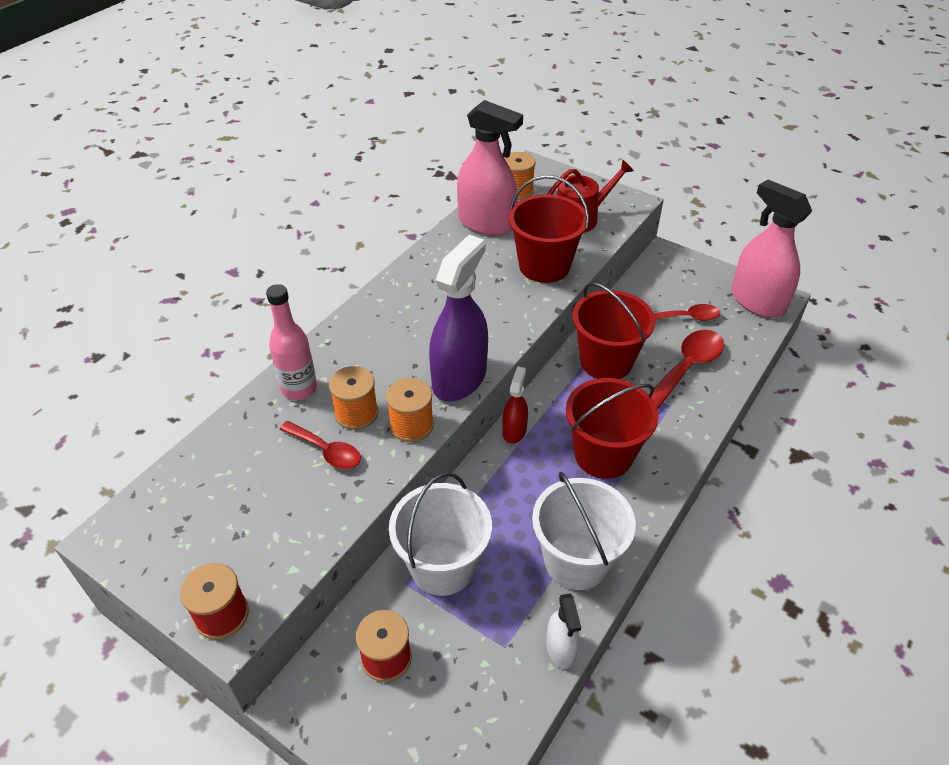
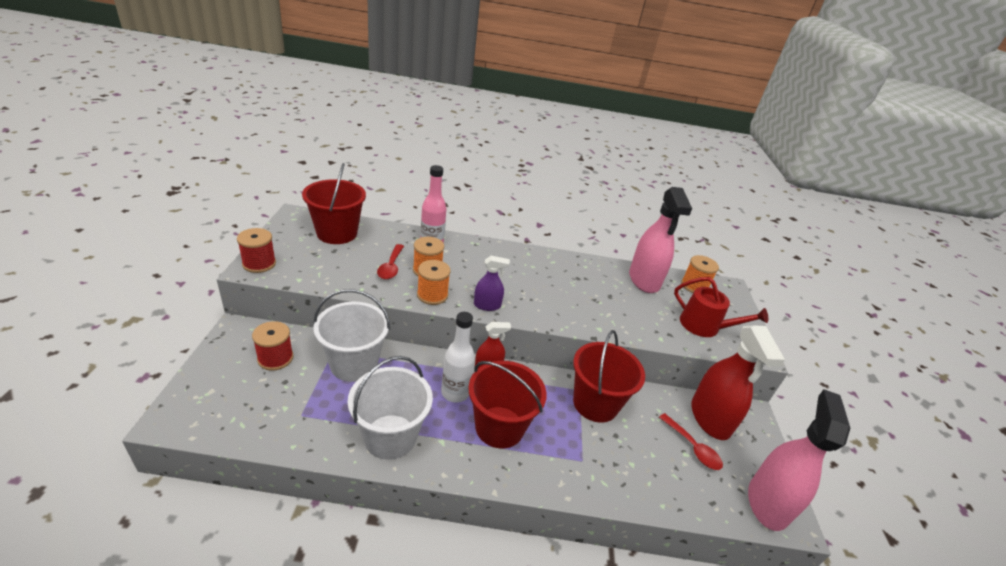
camera: 55 degrees right, 10 degrees down
purple spray bottle [429,235,488,401] -> purple spray bottle [474,256,510,311], size x0.51
red bucket [508,175,589,283] -> red bucket moved to [302,163,366,244]
white spray bottle [546,594,581,669] -> none
red spoon [651,330,724,410] -> none
none -> white bottle [441,312,475,403]
none -> red spray bottle [691,325,785,440]

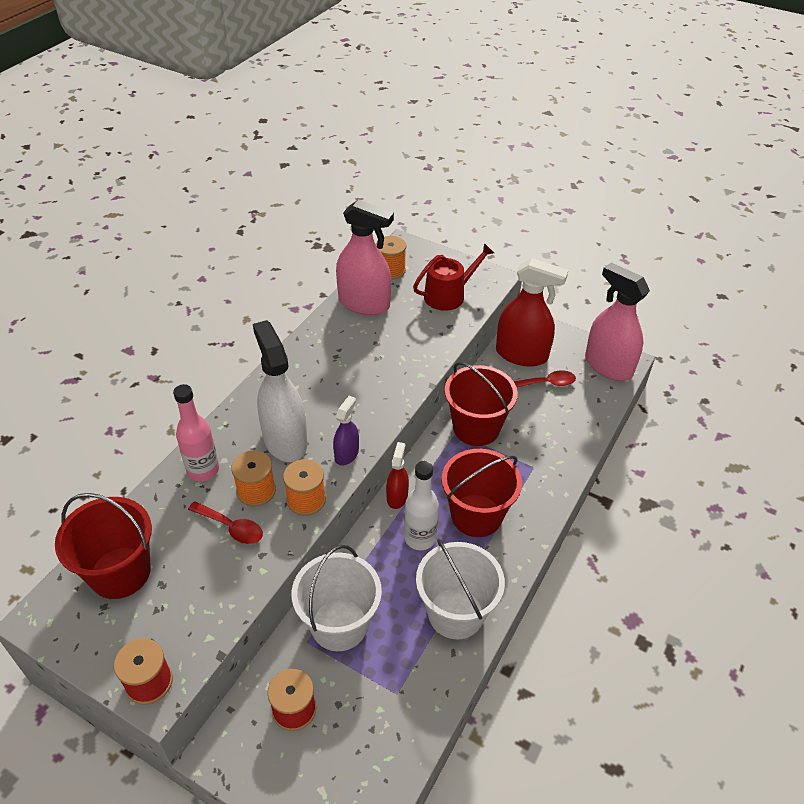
camera: 60 degrees left, 10 degrees up
none -> white spray bottle [253,320,308,462]

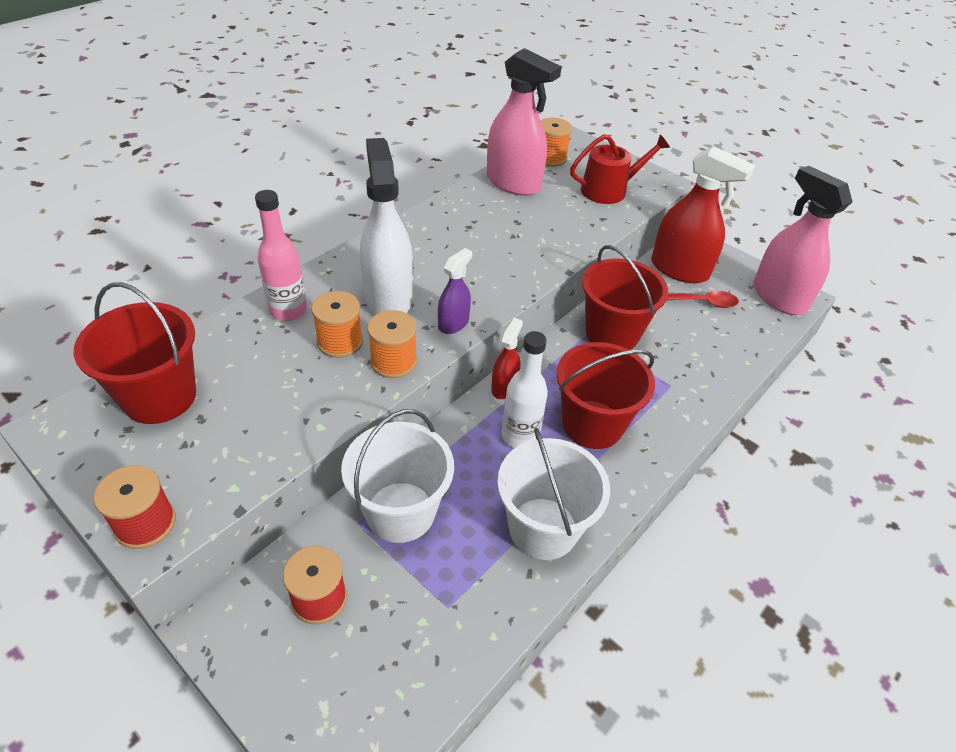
camera: 10 degrees right, 0 degrees up
red spoon [188,501,263,544] -> none

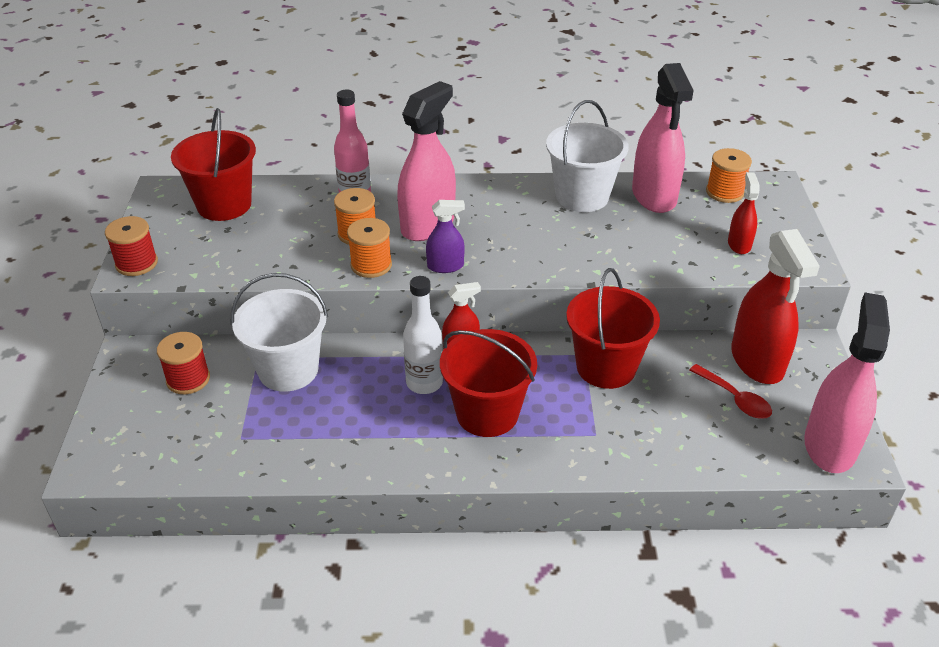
camera: 50 degrees right, 5 degrees down
white spray bottle [360,138,413,314] -> pink spray bottle [397,81,456,241]
white bucket [497,428,610,560] -> white bucket moved to [546,100,629,212]
red watering can [570,134,670,204] -> red spray bottle [728,172,760,254]

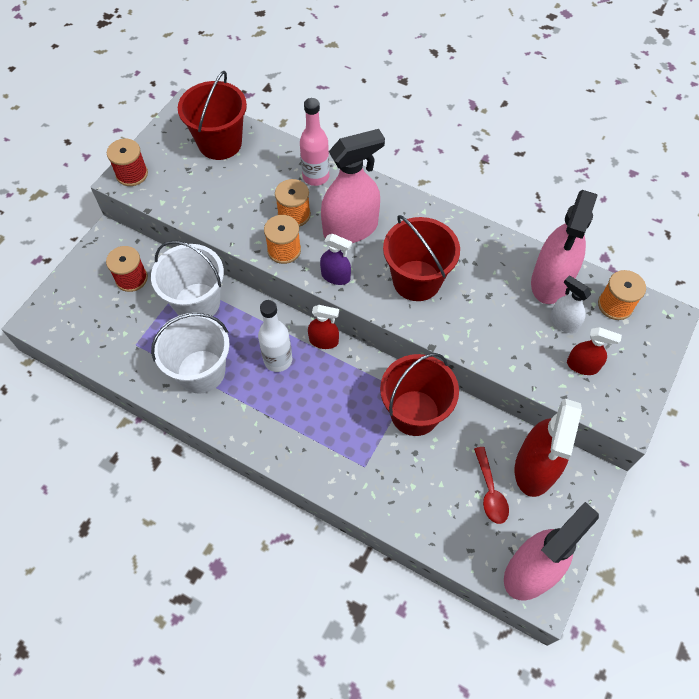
camera: 30 degrees right, 20 degrees up
red bucket [440,329,537,437] -> red bucket moved to [383,215,460,301]
white bucket [546,100,629,212] -> white bucket moved to [151,313,230,394]
red spray bottle [728,172,760,254] -> red spray bottle turned 75 degrees clockwise [567,327,622,375]
none -> white spray bottle [550,276,591,333]

